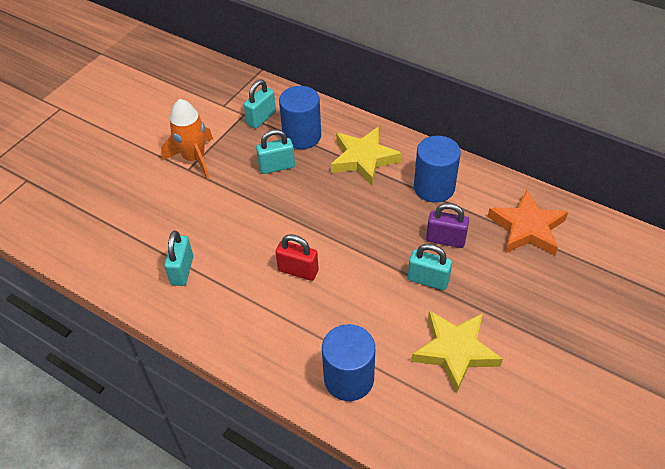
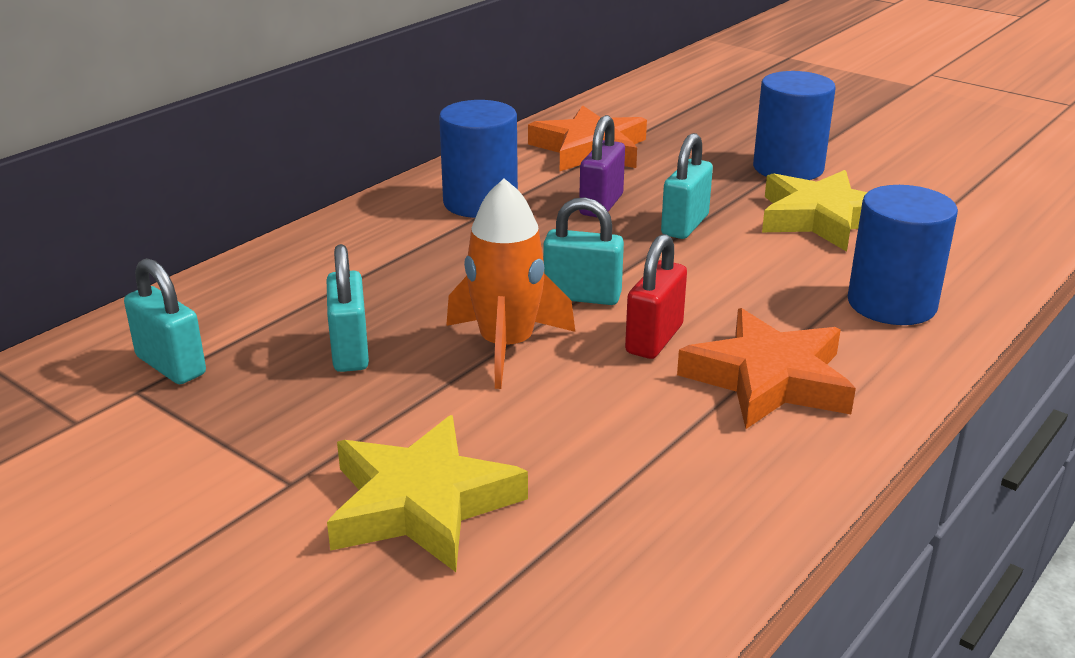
camera: 85 degrees left, 20 degrees down
orange rocket [161,99,213,178] -> orange rocket moved to [446,178,575,389]
turquoise padlock [164,231,193,286] -> turquoise padlock moved to [543,197,624,305]
blue cylinder [279,86,321,149] -> blue cylinder moved to [753,71,836,180]
yellow star [331,127,402,186] -> yellow star moved to [327,415,528,572]
none -> orange star [677,308,856,429]

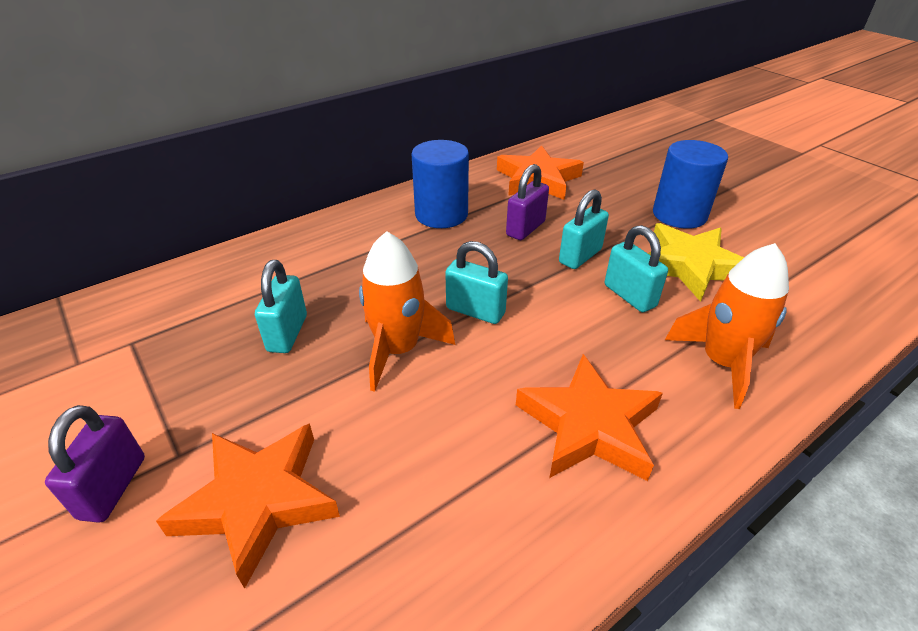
camera: 15 degrees right, 10 degrees up
turquoise padlock [124,258,206,384] -> turquoise padlock moved to [605,225,668,312]
yellow star [327,415,528,572] -> orange star [156,423,340,589]
red padlock [625,234,687,359] -> none
blue cylinder [848,185,958,325] -> orange rocket [665,243,789,409]
none -> purple padlock [45,405,145,523]

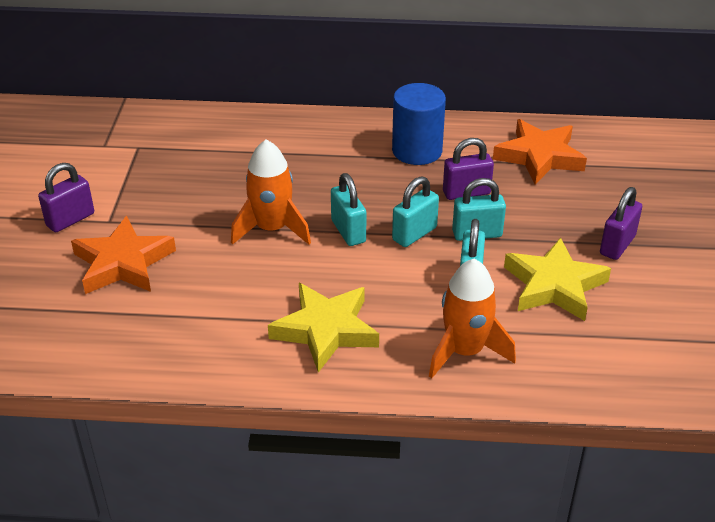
camera: 40 degrees right, 0 degrees up
turquoise padlock [255,260,307,353] -> turquoise padlock moved to [392,176,439,247]
orange star [516,354,663,481] -> yellow star [268,283,379,373]
blue cylinder [653,140,728,229] -> purple padlock [600,187,642,260]

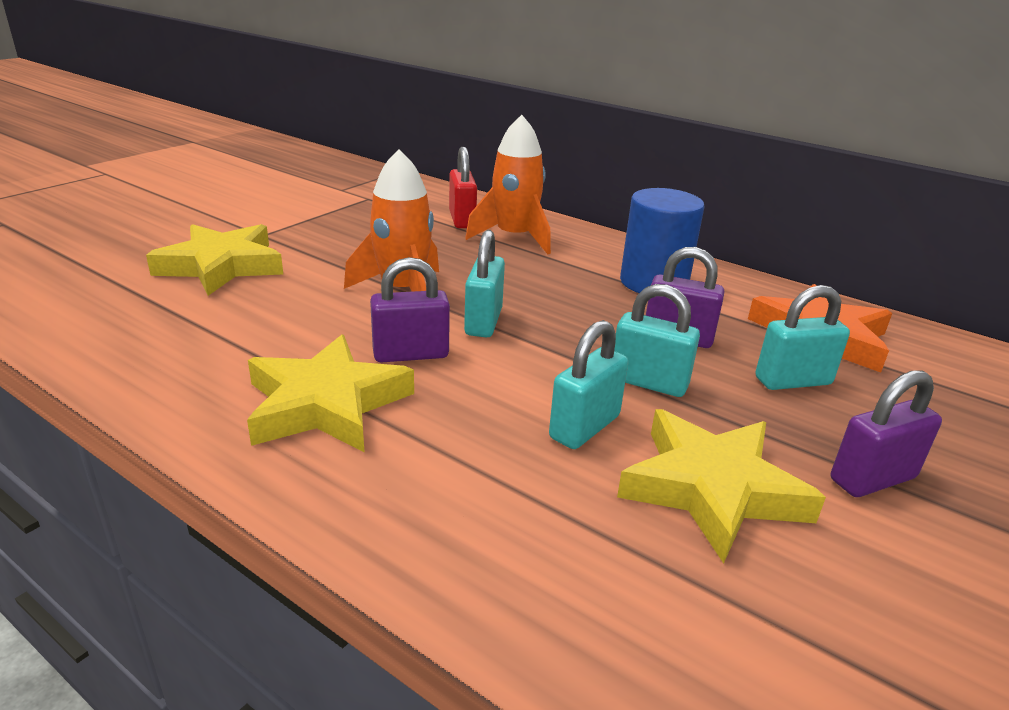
camera: 30 degrees right, 10 degrees down
purple padlock [38,163,94,232] -> purple padlock moved to [370,257,450,363]
orange star [71,216,176,294] -> yellow star [146,224,283,296]
turquoise padlock [392,176,439,247] -> turquoise padlock moved to [755,285,850,390]
orange rocket [429,259,516,378] -> orange rocket moved to [465,115,551,254]
none -> red padlock [449,147,477,228]

